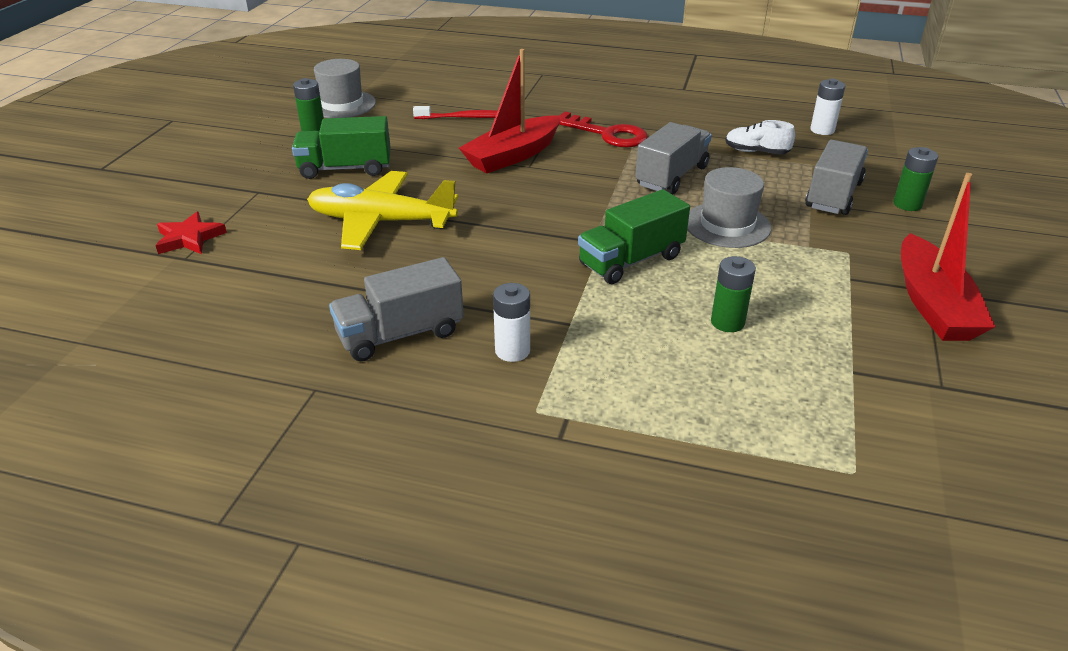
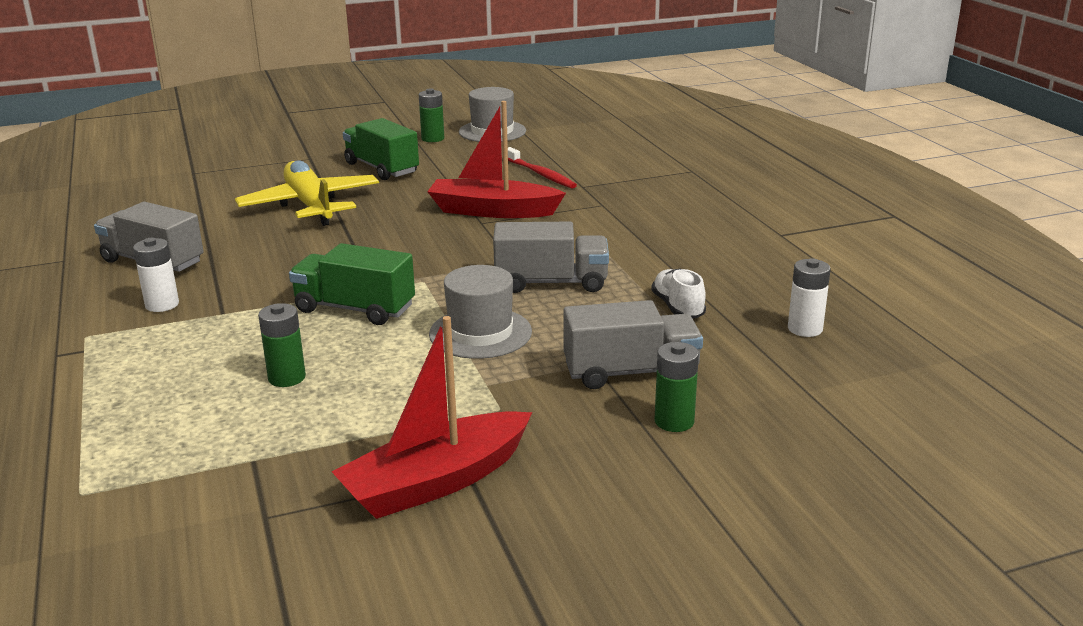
camera: 55 degrees right, 10 degrees down
red star [155,212,227,254] -> none
red key [559,112,648,147] -> none

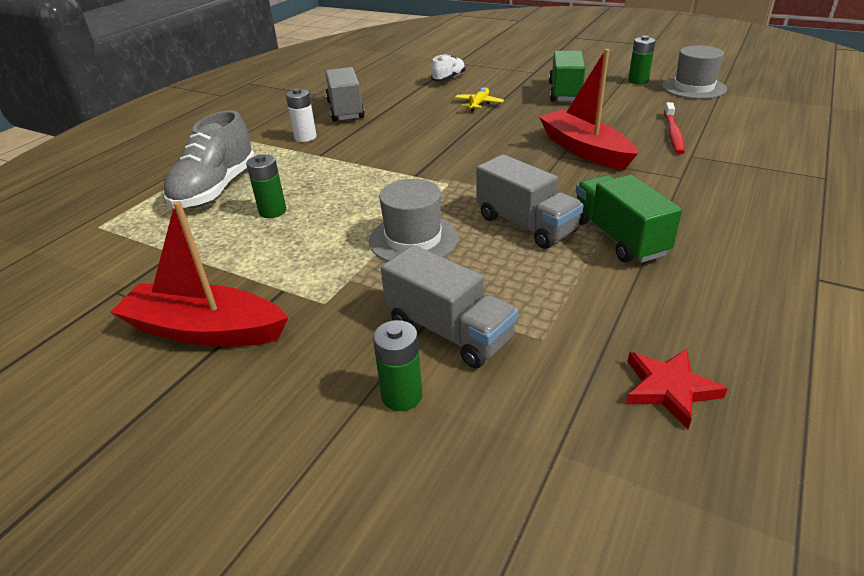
camera: 50 degrees right, 10 degrees up
yellow plane [235,160,379,226] -> yellow plane [455,87,504,112], size x0.46
green truck [289,243,415,325] -> green truck moved to [576,175,682,263]
white shoe [651,268,706,319] -> white shoe moved to [431,54,465,81]
white battery [788,258,831,337] -> red star [626,349,728,429]
none -> grey shoe [163,110,254,208]

